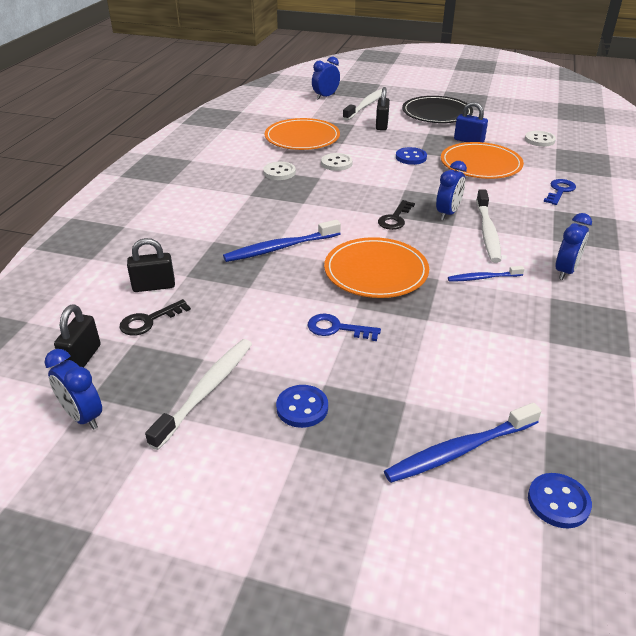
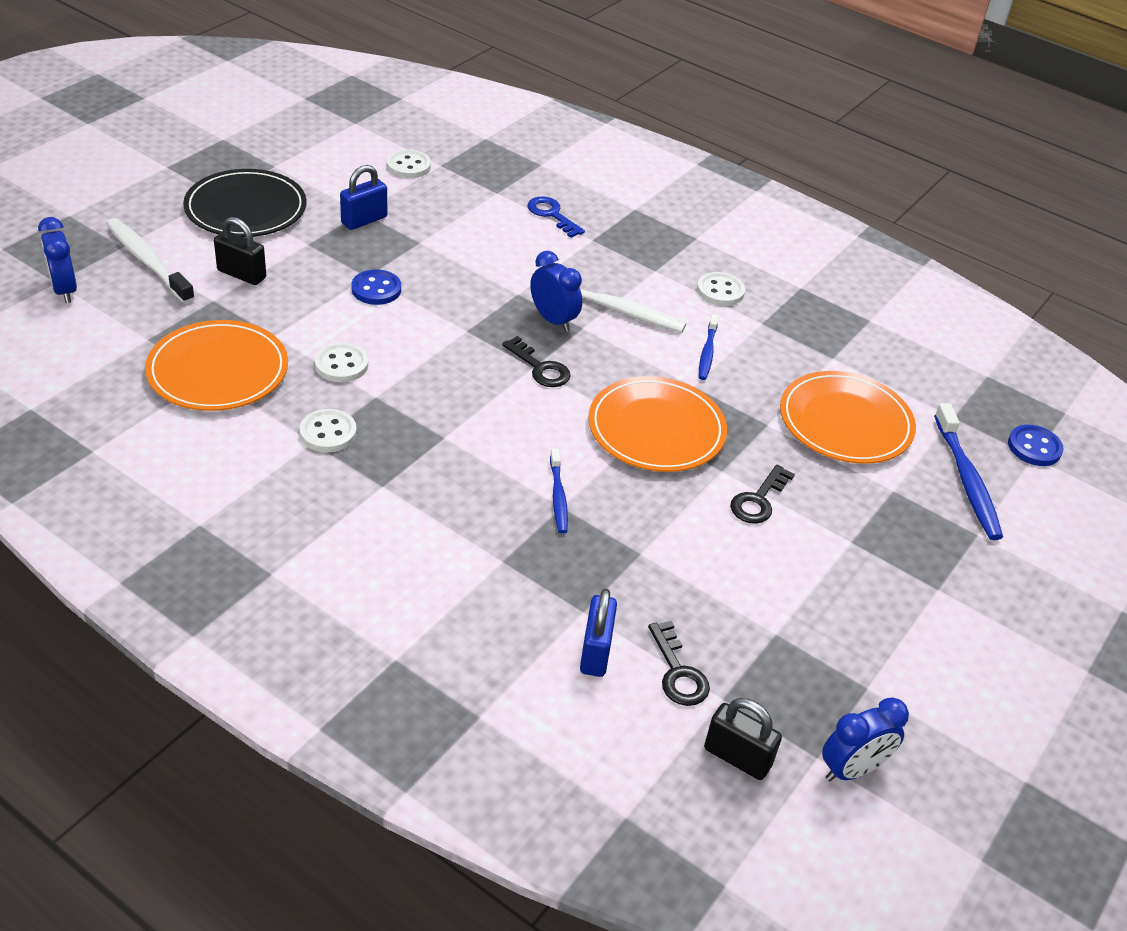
camera: 75 degrees left, 5 degrees up
black padlock [127,238,175,292] -> blue padlock [580,589,617,677]
white toothbrush [145,339,252,450] -> none
blue toothbrush [223,220,341,262] -> blue toothbrush [550,448,568,534], size x0.58
blue button [276,385,328,428] -> none
blue key [308,314,381,341] -> black key [730,465,795,524]
orange plate [441,142,524,179] -> orange plate moved to [780,371,916,464]
blue clock [556,213,592,280] -> white button [697,272,745,306]

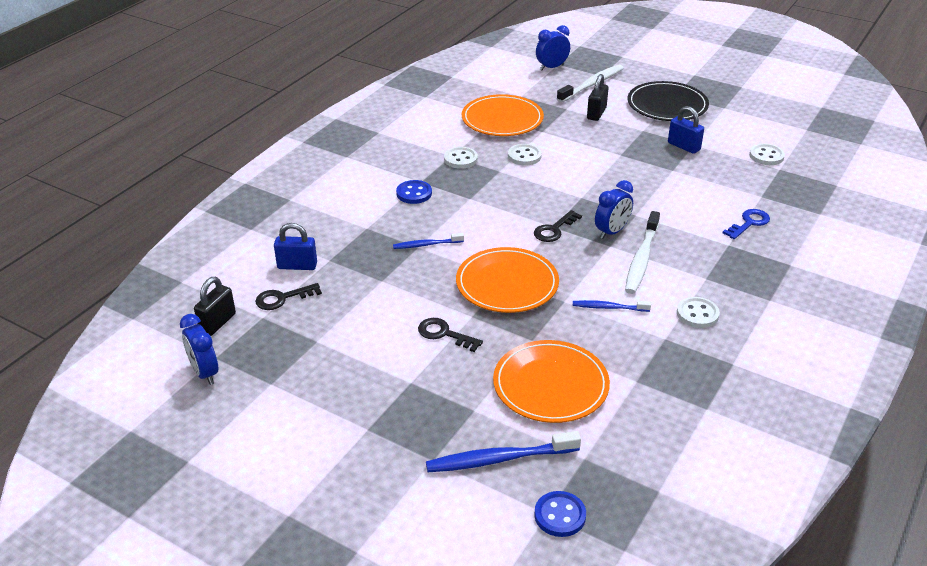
camera: 90 degrees right, 5 degrees down
blue button [351,270,401,305] -> blue button moved to [396,180,432,204]

